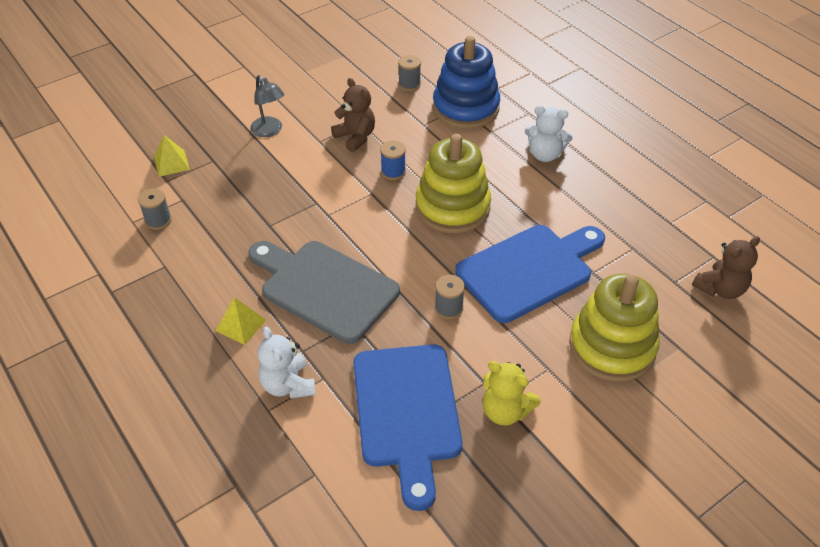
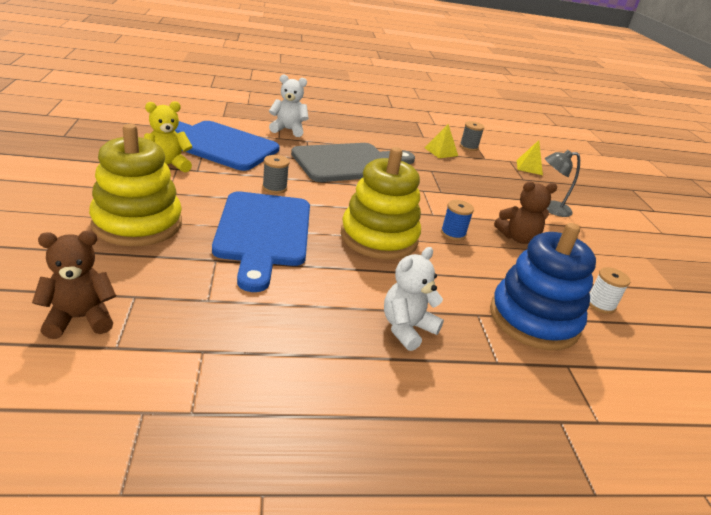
camera: 115 degrees right, 15 degrees down
yellow pyramid [215,297,266,345] -> yellow pyramid moved to [425,124,458,158]
grey spool [398,55,421,91] -> white spool [589,267,630,314]
brown teddy bear [692,236,760,299] -> brown teddy bear turned 75 degrees clockwise [32,230,116,339]

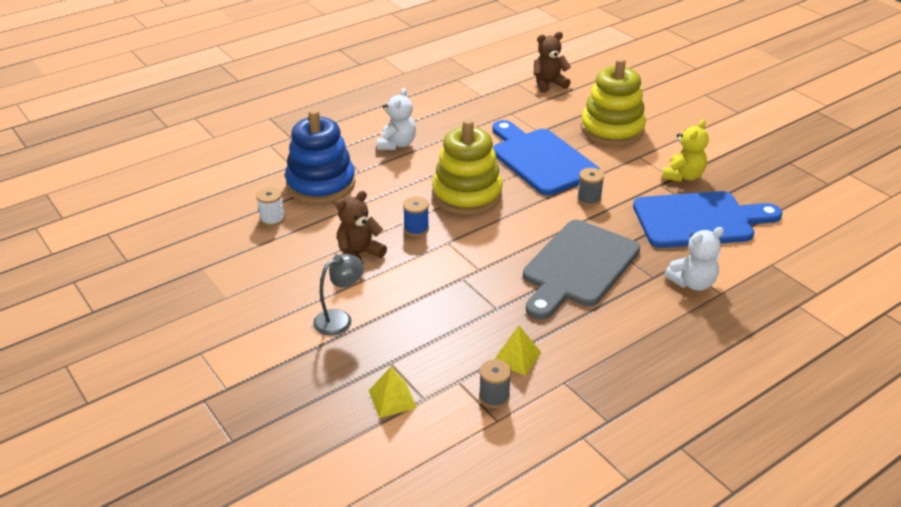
camera: 155 degrees right, 5 degrees up
brown teddy bear [32,230,116,339] -> brown teddy bear turned 150 degrees counterclockwise [534,32,571,93]

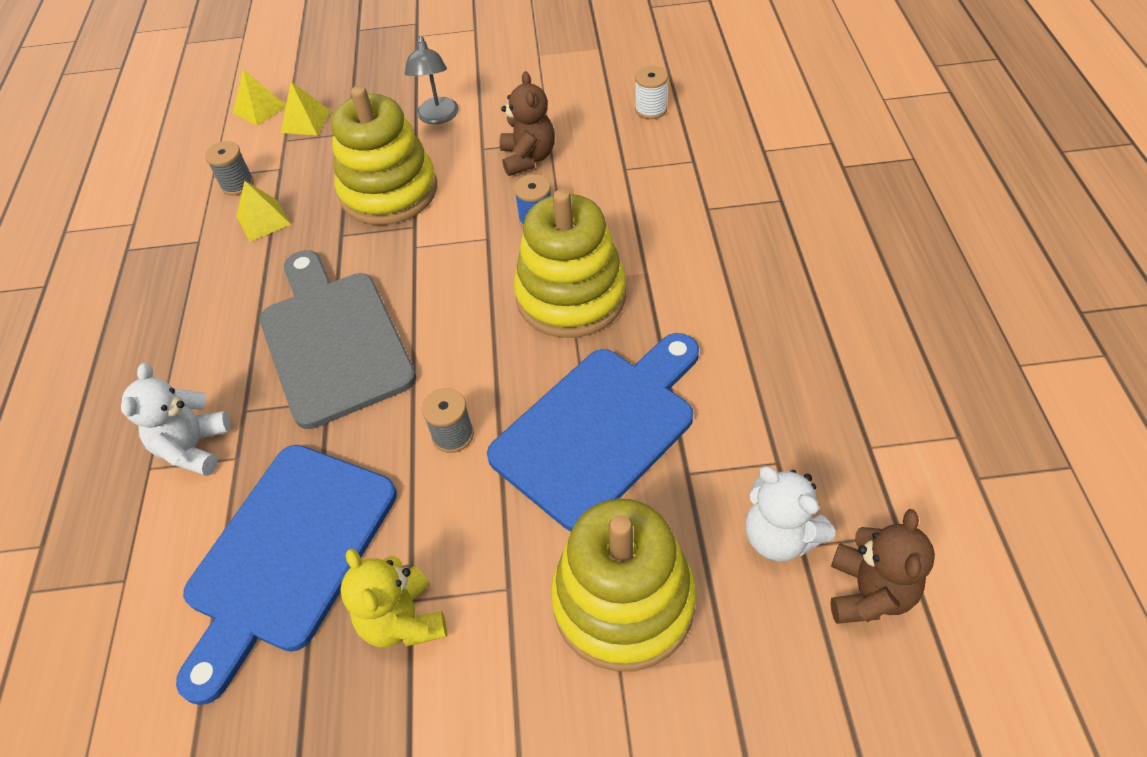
camera: 125 degrees right, 15 degrees up
blue stacking toy [285,109,356,204] -> none
white teddy bear [377,88,416,150] -> white teddy bear moved to [745,466,835,561]
blue cutting board [492,120,600,195] -> blue cutting board turned 45 degrees counterclockwise [487,333,699,531]
none -> yellow pyramid [233,70,286,126]
none -> yellow stacking toy [331,86,437,225]

